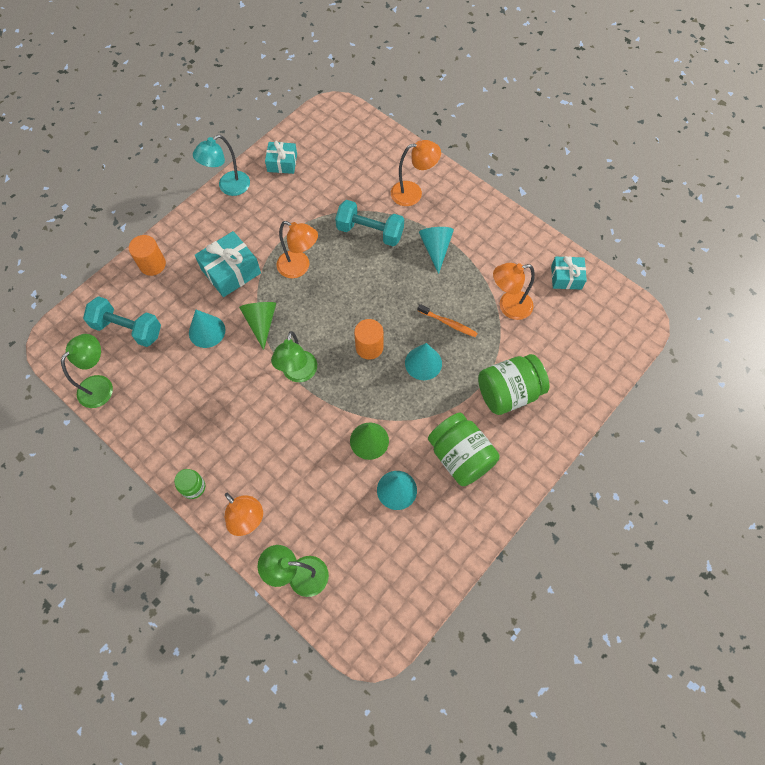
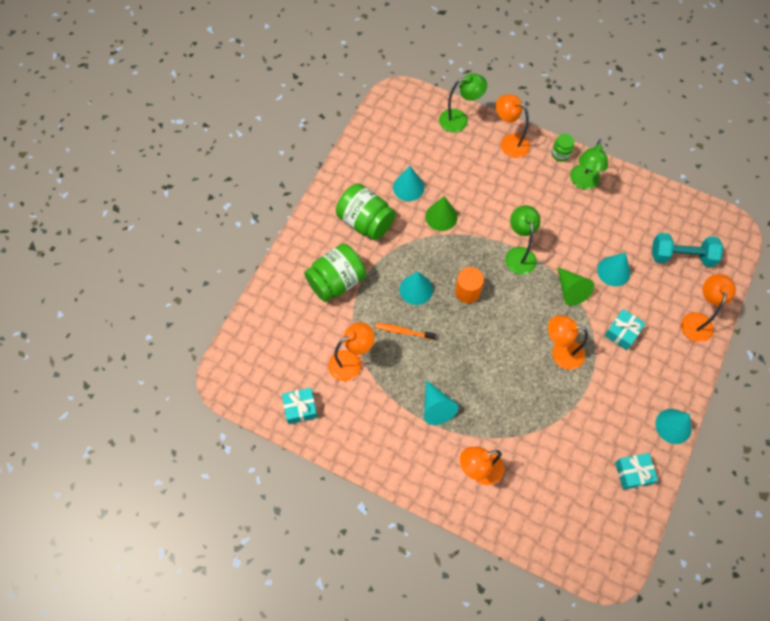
camera: 165 degrees right, 0 degrees up
green lamp [61,334,113,408] -> green lamp moved to [570,139,608,190]
orange cylinder [129,235,166,276] -> orange lamp [681,274,736,342]
turquoise lamp [193,135,250,196] -> turquoise cone [655,409,692,444]
turquoise gift [195,231,261,297] -> turquoise gift [604,309,646,350], size x0.64
turquoise dumbbell [335,200,404,246] -> none

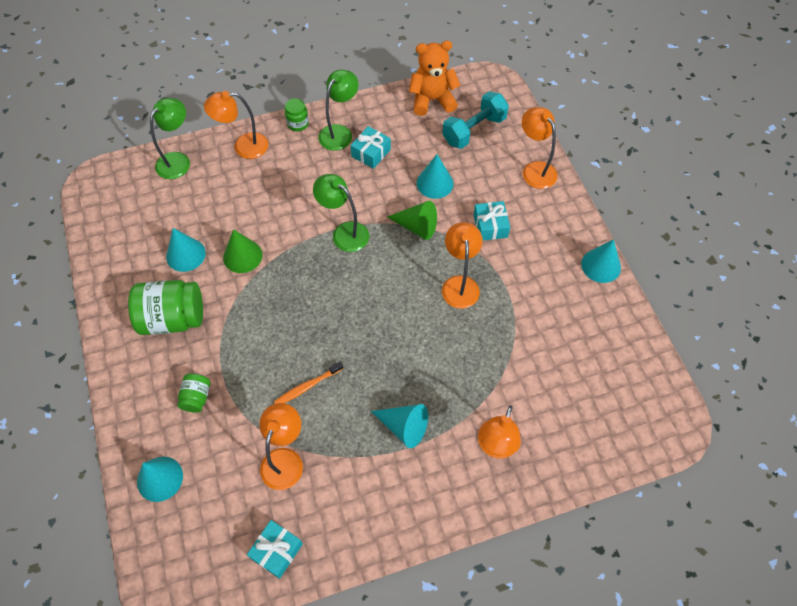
camera: 45 degrees left, 5 degrees down
green jar [304,243,366,302] -> green jar [177,373,210,413], size x0.50
turquoise cone [400,272,433,305] -> turquoise cone moved to [137,456,183,502]
orange cylinder [455,267,484,303] -> none
orange lamp [548,315,588,370] -> orange lamp turned 120 degrees clockwise [442,222,483,309]
green lamp [570,139,608,190] -> green lamp turned 120 degrees counterclockwise [318,70,358,151]
turquoise gift [615,453,658,490] -> turquoise gift moved to [351,126,391,169]
none -> orange teddy bear [409,41,461,116]

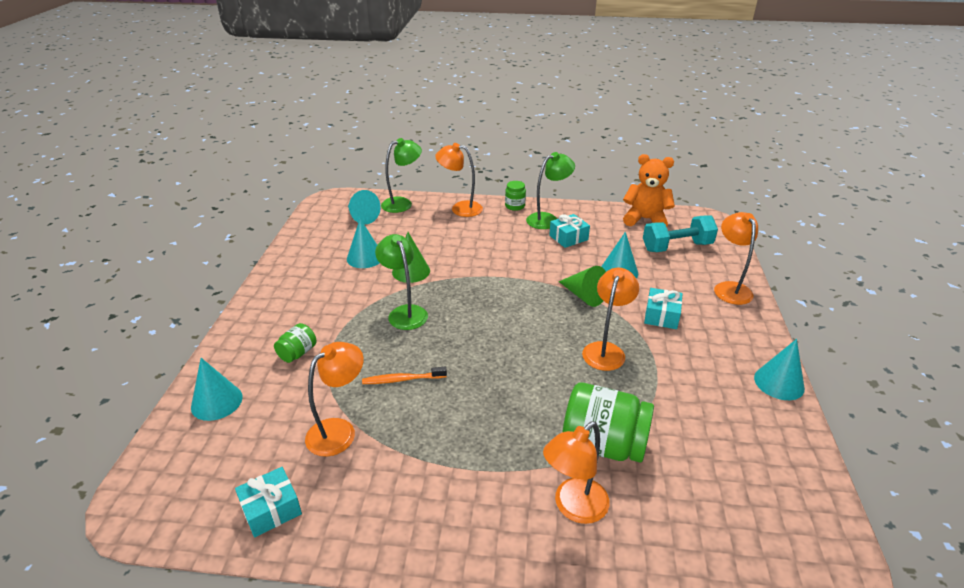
camera: 25 degrees right, 25 degrees down
green jar [128,280,203,335] -> green jar moved to [562,382,654,462]
green lamp [313,174,369,252] -> green lamp moved to [375,234,428,330]
turquoise cone [371,404,428,448] -> turquoise cone moved to [348,190,381,224]

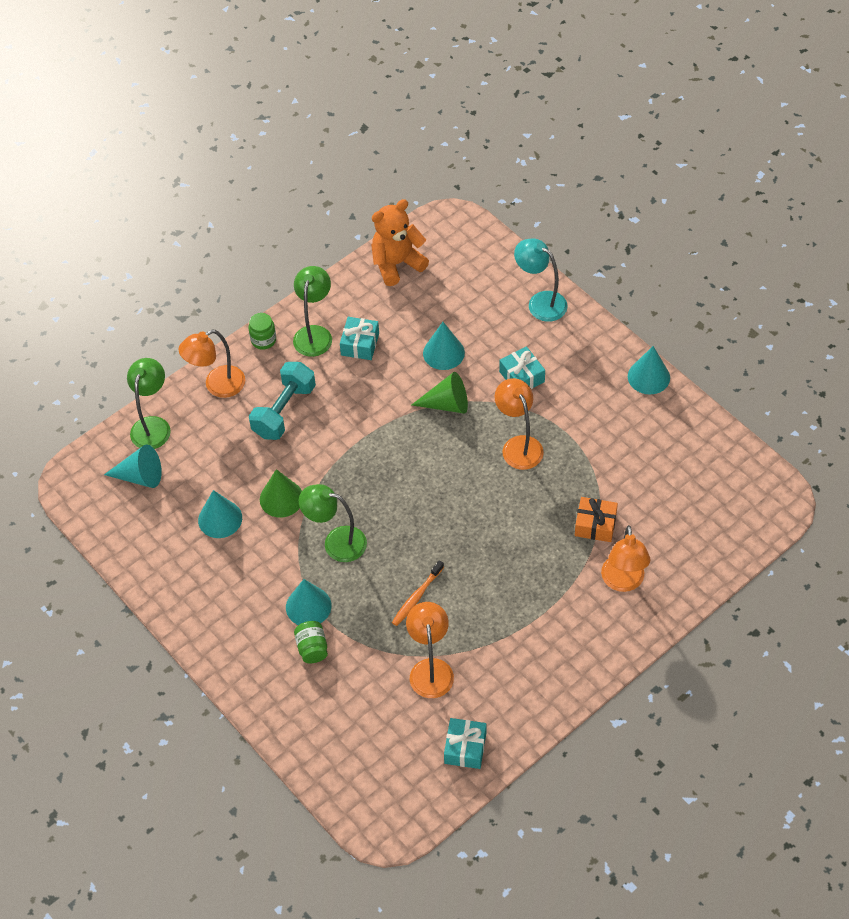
camera: 45 degrees left, 20 degrees up
turquoise cone [191,358,243,421] -> turquoise cone moved to [286,579,331,625]
green jar [562,382,654,462] -> orange gift [575,497,618,542]
turquoise dumbbell [643,215,718,252] -> turquoise dumbbell moved to [249,362,316,440]
orange lamp [714,212,758,305] -> turquoise lamp [514,239,568,322]

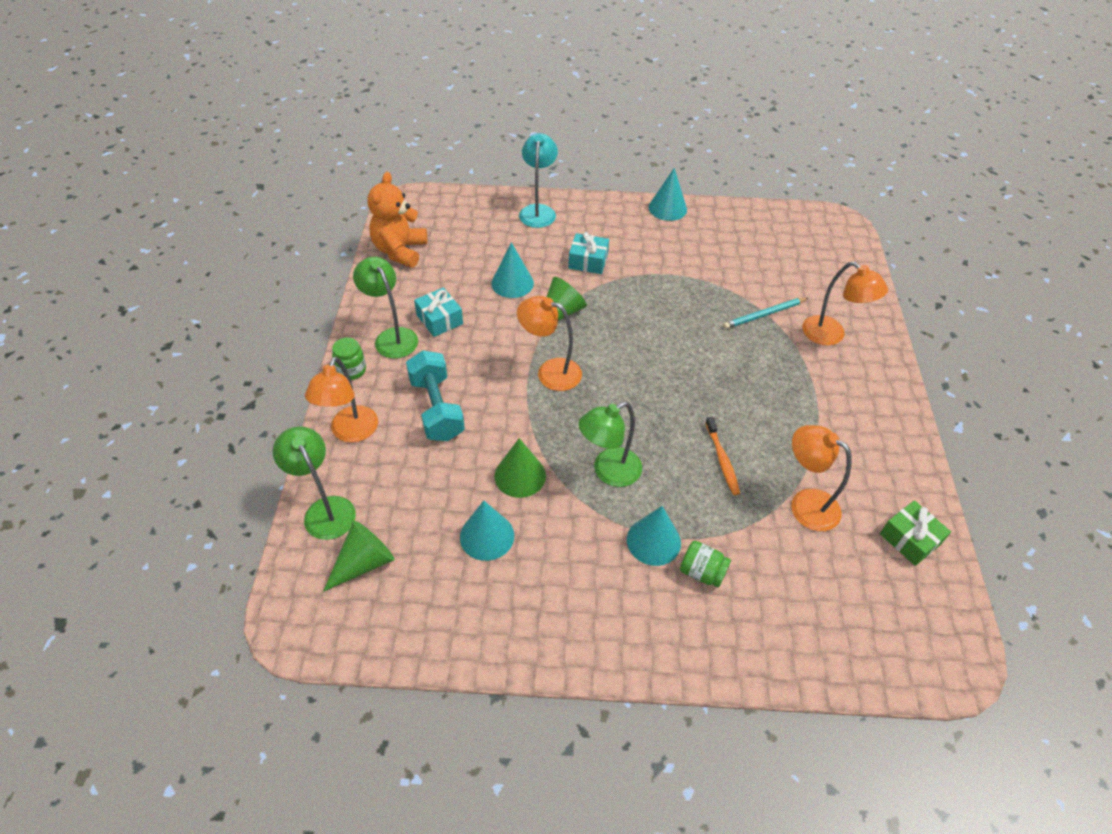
camera: 50 degrees left, 5 degrees down
turquoise cone [104,445,162,488] -> green cone [323,521,395,592]
turquoise gift [444,718,486,769] -> green gift [880,500,951,566]
orange lamp [495,378,544,470] -> orange lamp moved to [517,296,582,391]
turquoise lamp [514,239,568,322] -> turquoise lamp turned 105 degrees clockwise [519,133,558,228]
orange gift [575,497,618,542] -> turquoise pencil [723,298,808,329]

